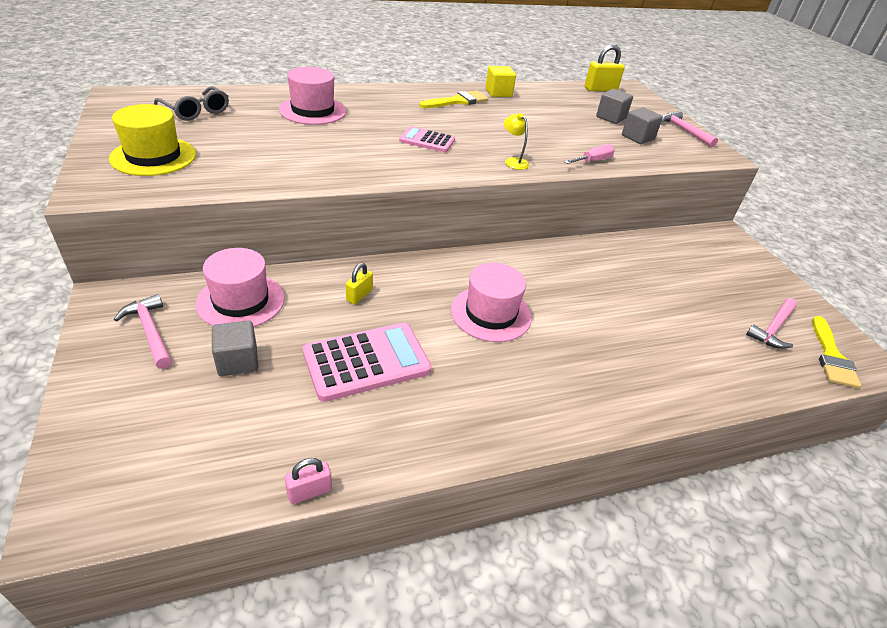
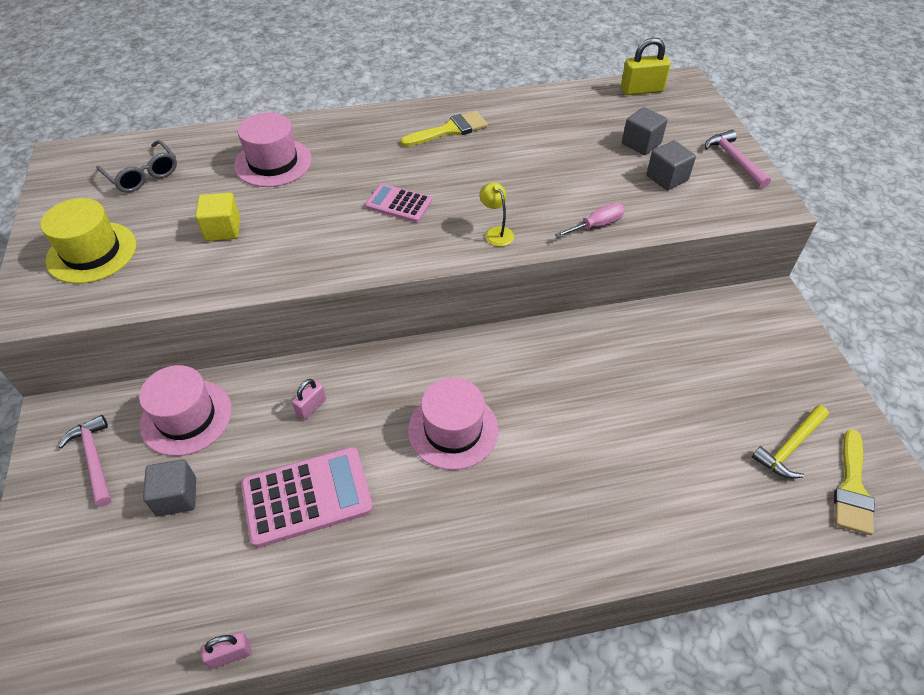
camera: 10 degrees right, 10 degrees up
yellow padlock [346,263,373,304] -> pink padlock [292,379,326,420]
yellow cube [485,66,516,97] -> yellow cube moved to [195,193,240,241]
pink hammer [746,298,797,349] -> yellow hammer [752,405,829,479]

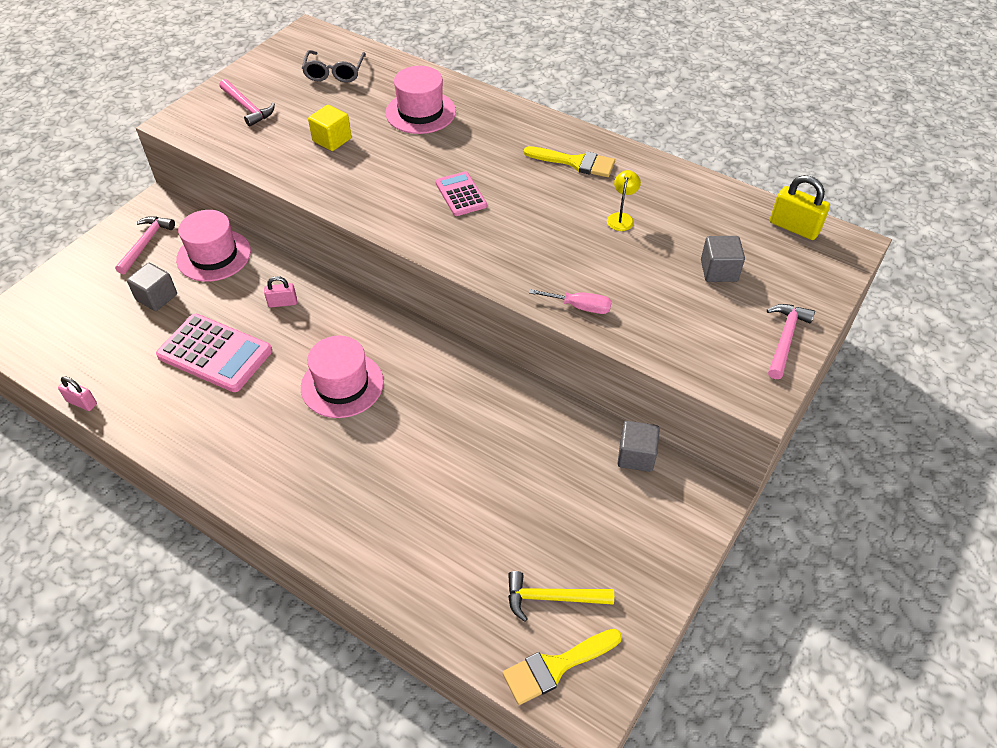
camera: 45 degrees right, 0 degrees up
yellow hat [40,198,136,284] -> pink hammer [219,79,275,127]
yellow lamp [479,182,514,246] -> yellow lamp moved to [607,170,641,231]
grey cube [646,140,696,190] -> grey cube moved to [617,421,660,472]

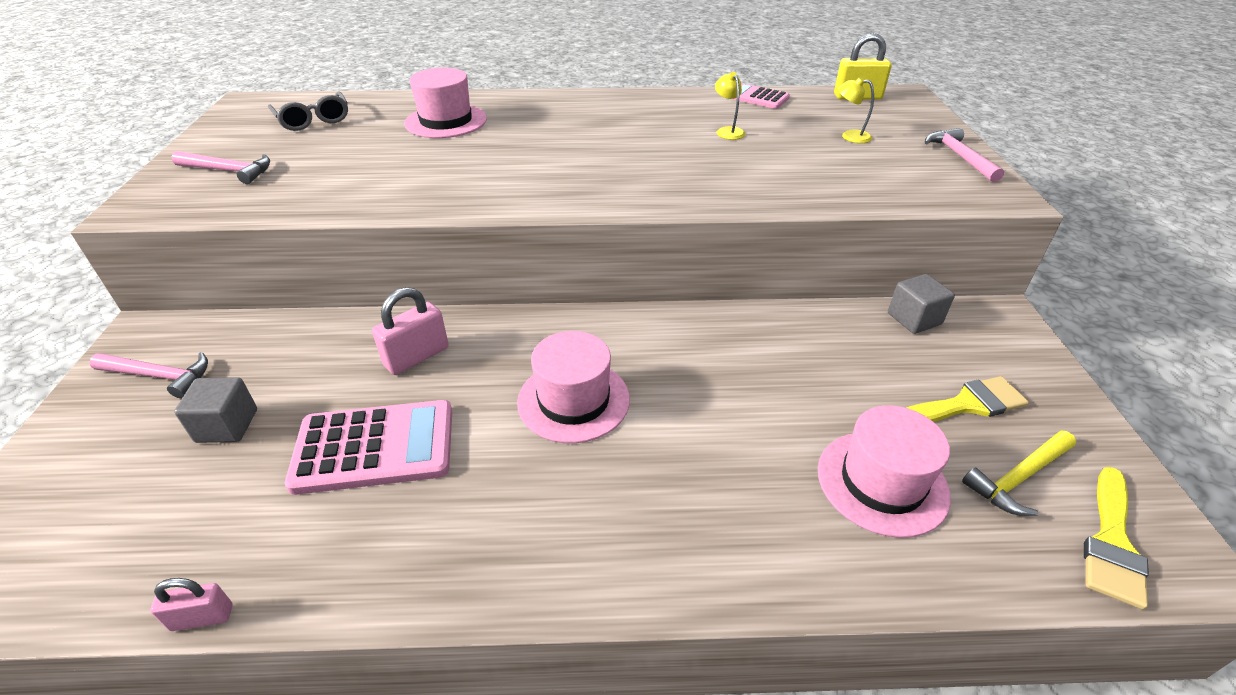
camera: 35 degrees left, 10 degrees down
pink hammer [115,216,175,274] -> pink hammer turned 120 degrees clockwise [89,352,208,398]
pink hat [176,210,251,282] -> pink hat moved to [818,405,951,538]
pink padlock [264,276,297,308] -> pink padlock [372,287,449,375], size x1.64
yellow cube [308,105,352,151] -> none
pink calculator [436,171,487,216] -> pink calculator moved to [733,83,790,109]
yellow brush [524,146,615,177] -> yellow brush moved to [906,376,1029,422]
pink screwdriver [529,289,612,314] -> none
grey cube [701,236,745,282] -> yellow lamp [838,77,874,143]

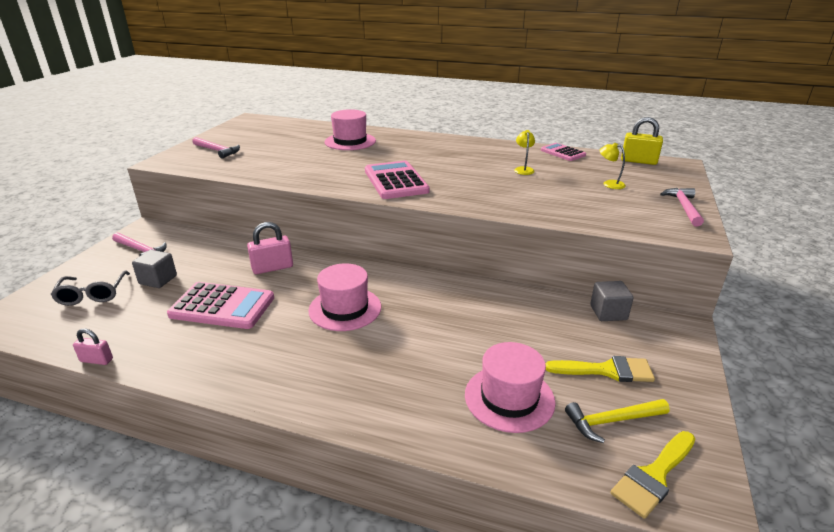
camera: 20 degrees right, 10 degrees down
grey glasses [268,91,348,131] -> grey glasses moved to [51,271,130,306]
none -> pink calculator [365,161,430,199]

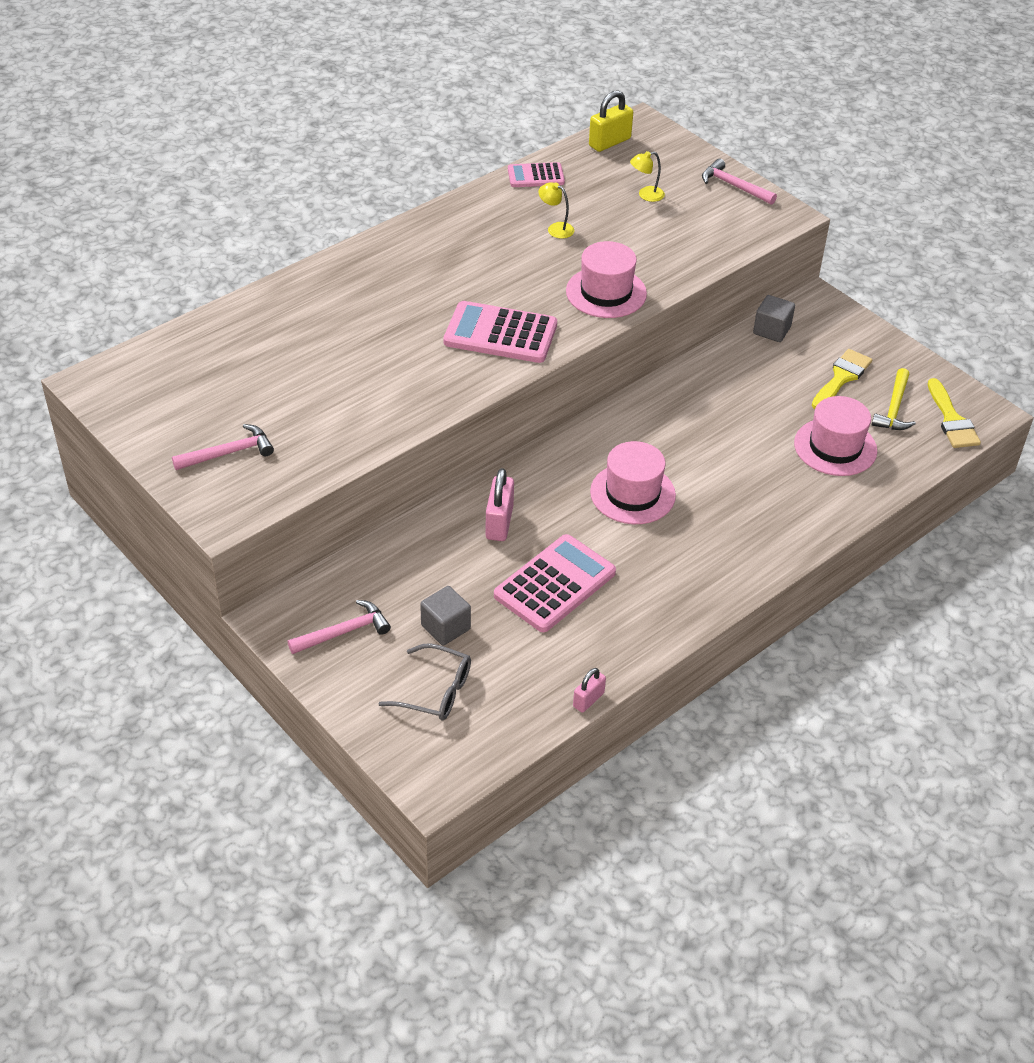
camera: 60 degrees left, 15 degrees up
pink hat [324,109,376,150] -> pink hat moved to [566,241,647,318]

